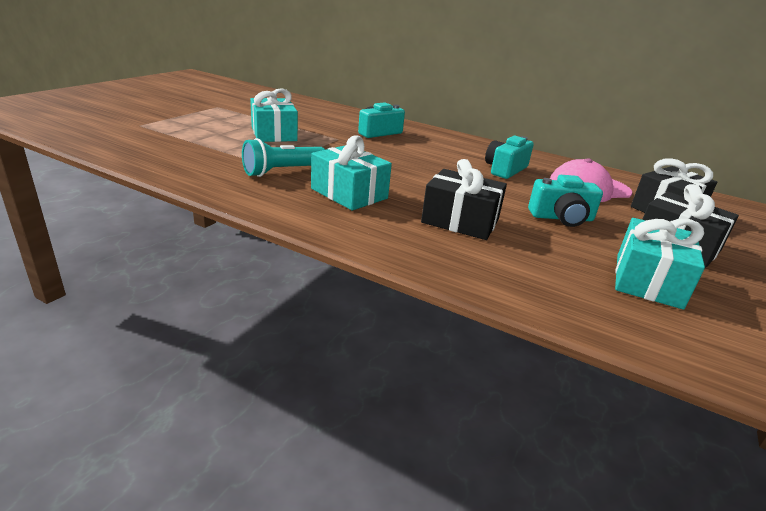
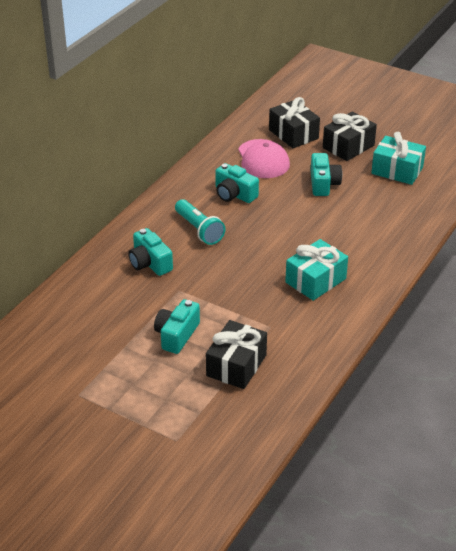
camera: 85 degrees left, 10 degrees up
turquoise flashlight [242,138,325,177] -> turquoise flashlight moved to [175,199,225,245]
turquoise gift [250,88,298,142] -> turquoise camera [154,299,200,354]
black gift [421,159,507,240] -> black gift moved to [206,320,267,389]

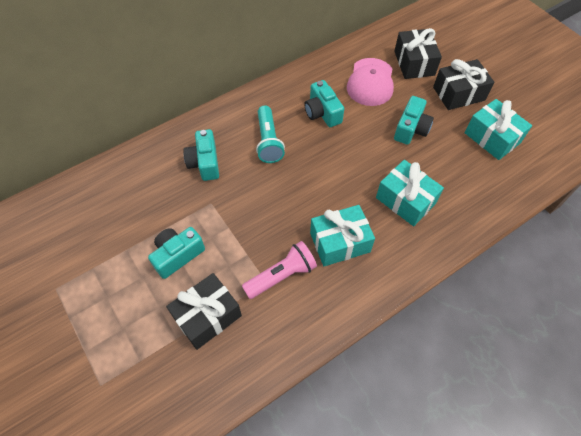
camera: 25 degrees right, 20 degrees up
none -> pink flashlight [242,241,317,299]
none -> turquoise gift [376,160,444,226]

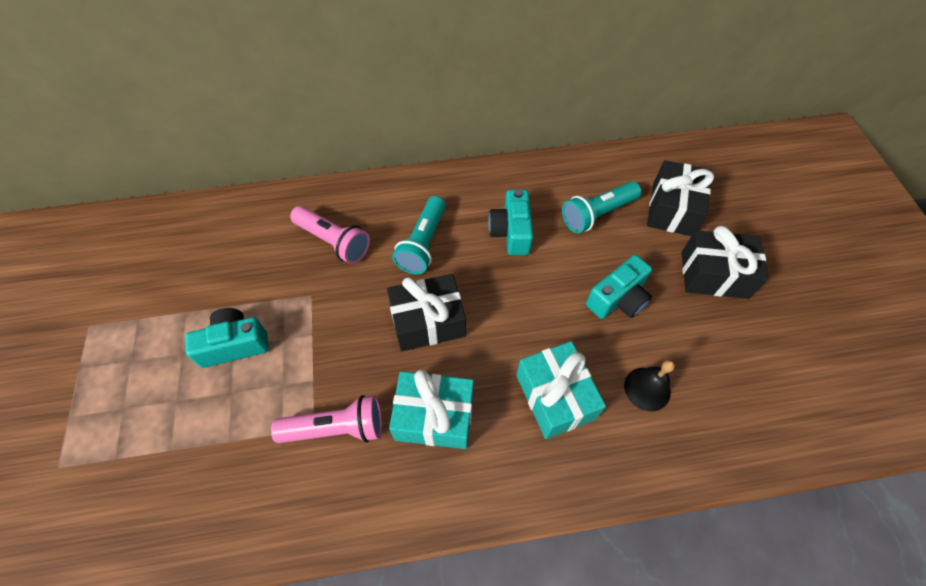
camera: 25 degrees right, 0 degrees up
black gift [166,273,242,350] -> black gift moved to [387,274,466,351]
turquoise camera [183,129,219,181] -> pink flashlight [290,206,370,264]
pink cap [347,58,394,106] -> turquoise flashlight [562,181,641,233]
turquoise gift [465,99,532,160] -> none
none -> black bell [624,360,675,411]

